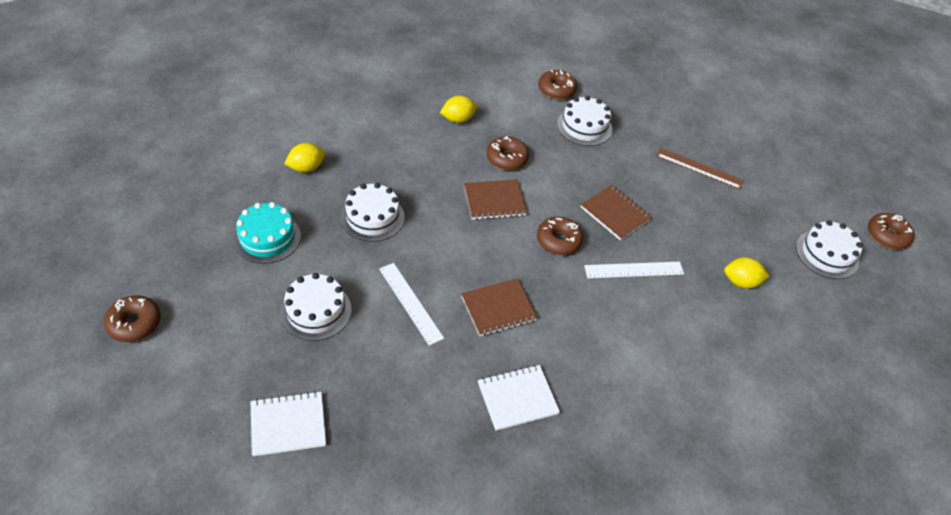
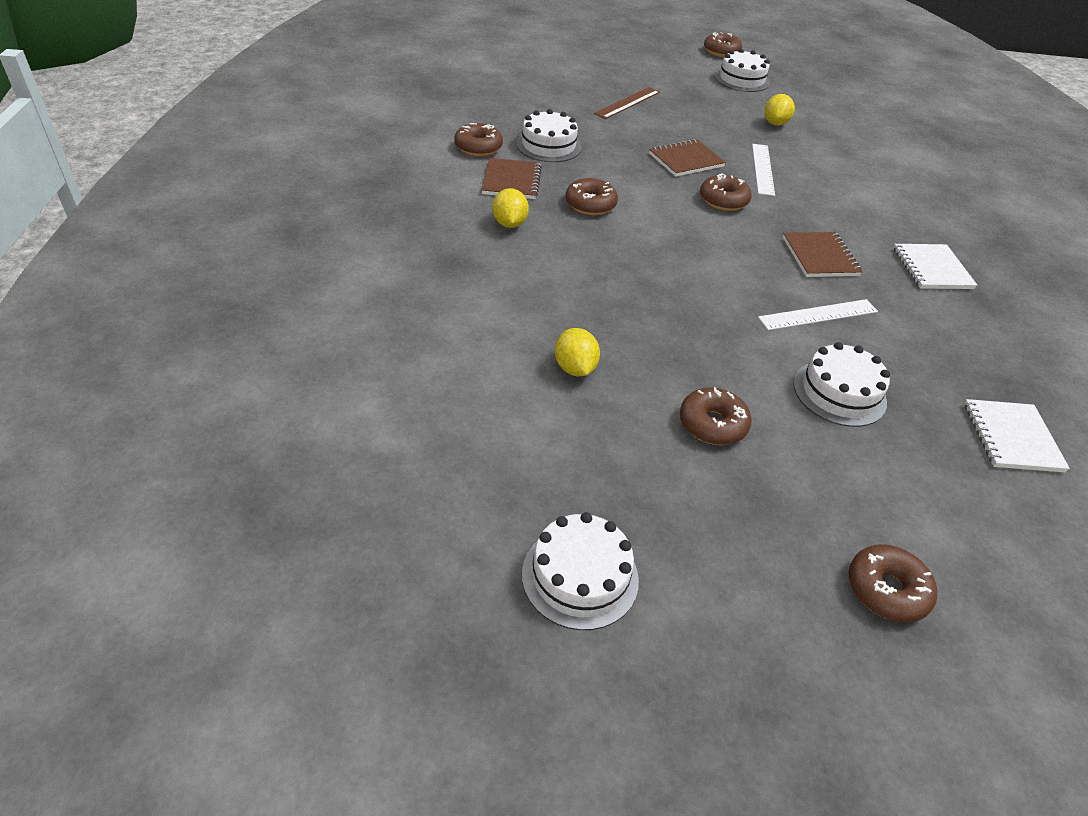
camera: 75 degrees left, 5 degrees down
turquoise cake [233,202,301,264] -> brown donut [680,387,752,445]
white cake [341,183,405,242] -> white cake moved to [522,512,639,630]
brown notebook [464,179,527,220] -> brown notebook moved to [482,158,542,199]

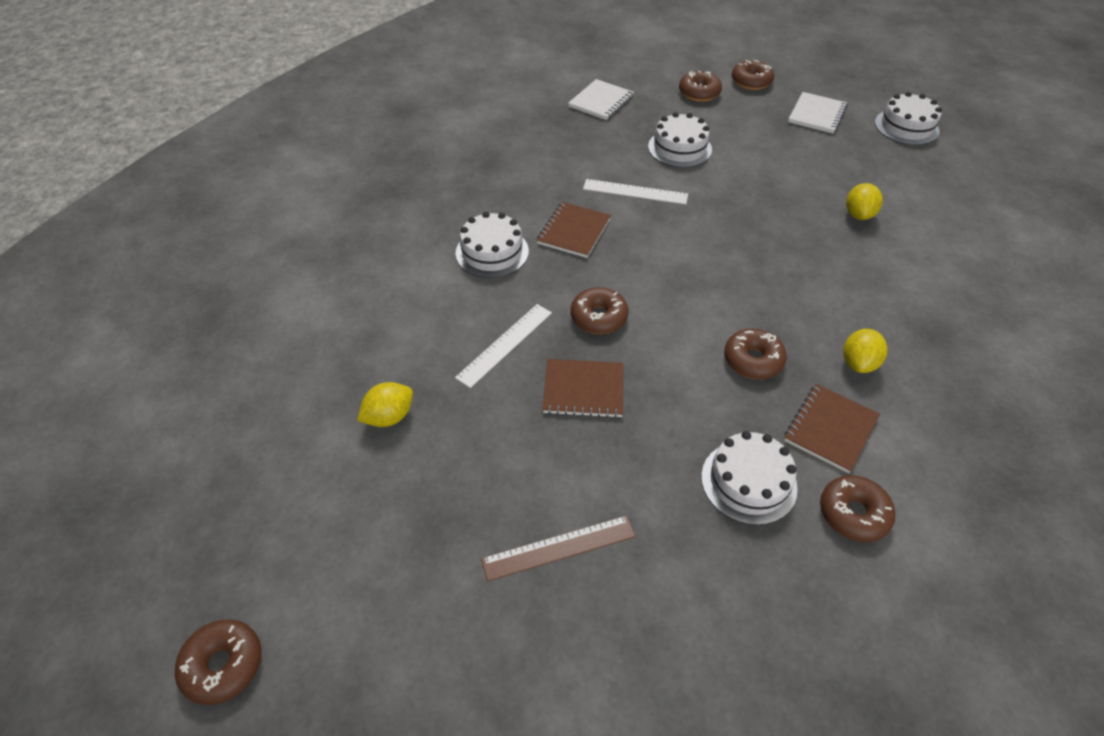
camera: 145 degrees left, 5 degrees up
brown donut [680,387,752,445] -> brown donut moved to [679,71,722,102]
white cake [714,49,770,92] -> white cake moved to [456,212,529,278]
white notebook [893,244,977,289] -> white notebook moved to [788,92,847,133]

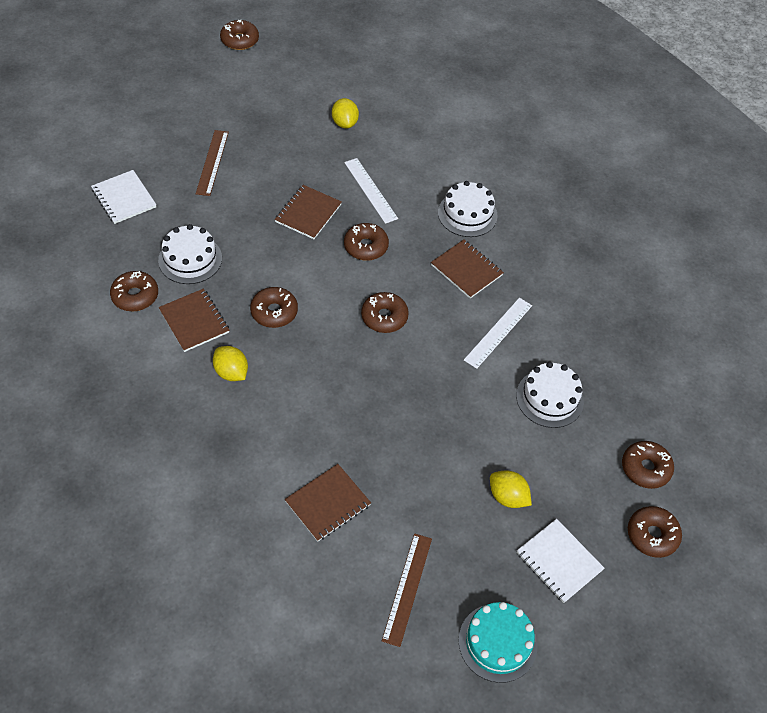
camera: 110 degrees right, 5 degrees up
white notebook [568,79,634,120] -> white notebook moved to [91,170,156,224]
yellow lemon [846,183,883,220] -> yellow lemon moved to [490,470,532,508]
white cake [875,92,942,145] -> turquoise cake [458,602,537,683]
none -> brown notebook [285,464,371,542]
none -> brown donut [361,292,409,333]
none -> brown ruler [382,533,432,647]

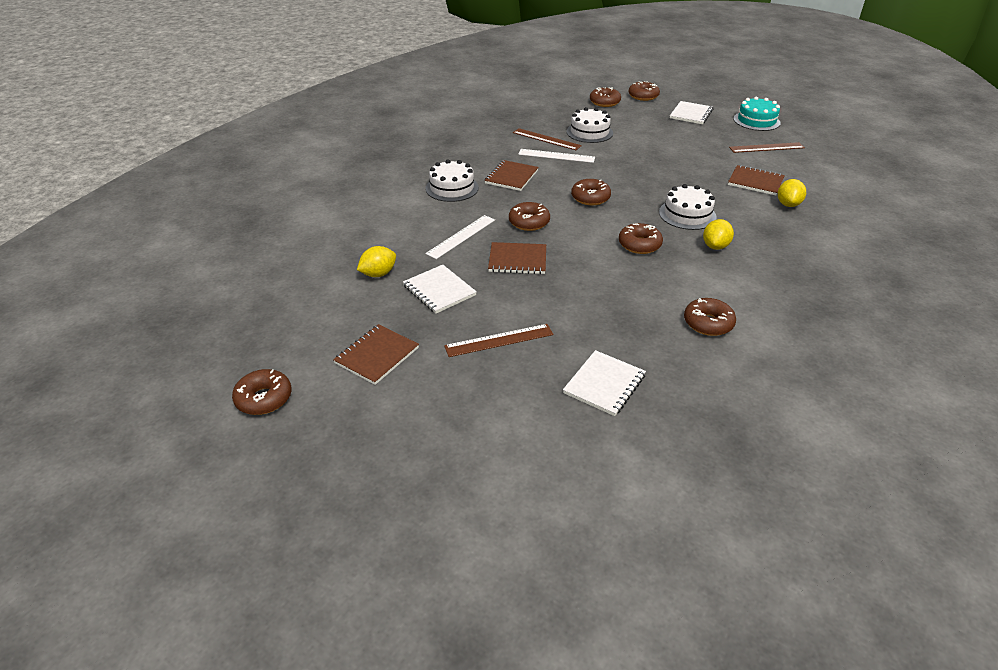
camera: 110 degrees left, 15 degrees down
white cake [158,224,222,284] -> white cake moved to [659,184,717,230]
brown notebook [159,289,229,352] -> brown notebook moved to [333,324,419,385]
yellow lemon [490,470,532,508] -> yellow lemon moved to [778,179,806,207]
none -> white notebook [403,265,477,314]
none -> brown ruler [513,128,582,150]

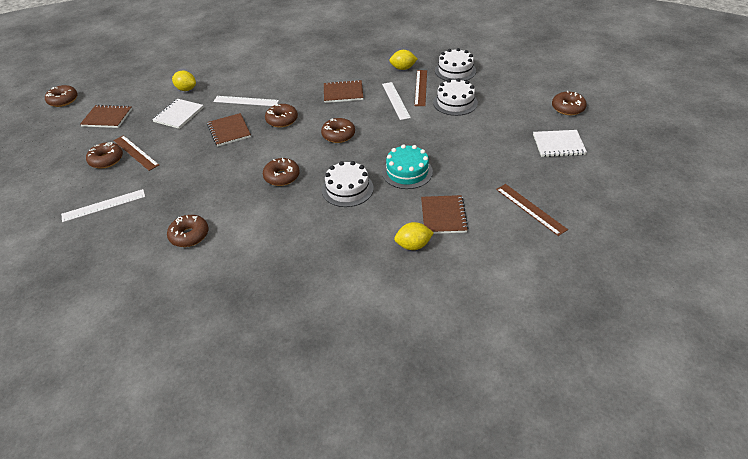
camera: 65 degrees right, 5 degrees up
white cake [426,160,479,202] -> white cake moved to [435,48,476,81]
white notebook [563,350,646,416] -> white ruler [61,189,145,222]
brown donut [590,87,621,107] -> brown donut moved to [86,142,123,169]
yellow lemon [703,219,734,250] -> yellow lemon moved to [389,50,417,70]
turquoise cake [733,96,781,131] -> turquoise cake moved to [382,144,433,189]

